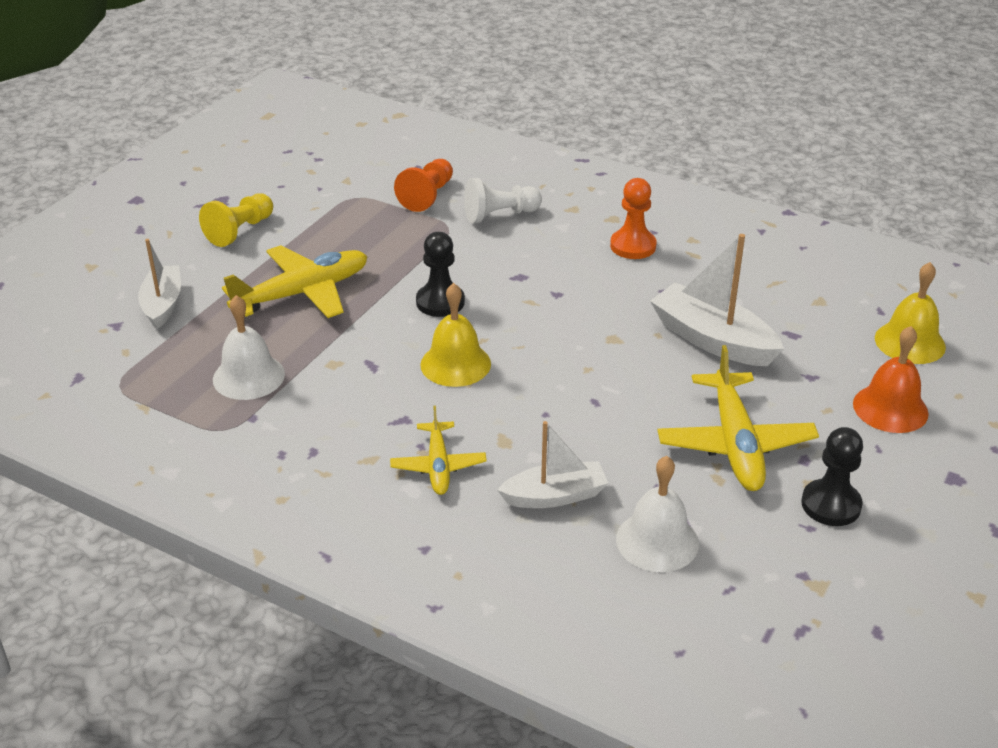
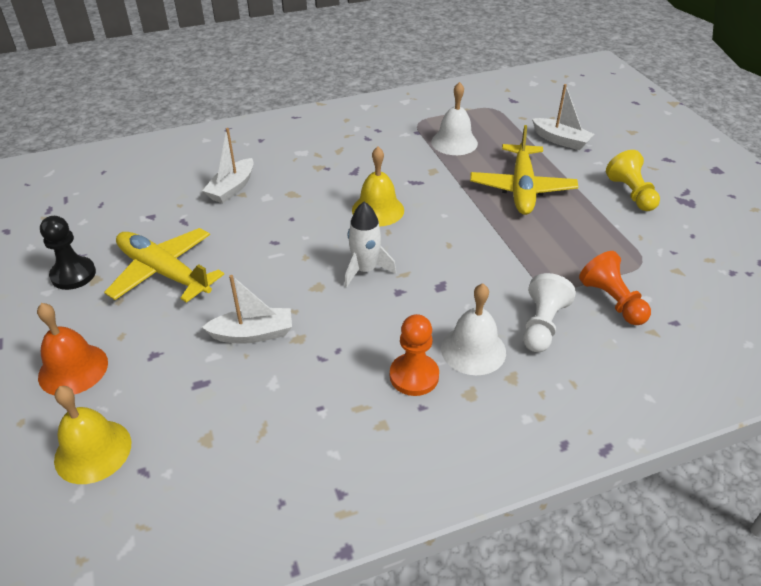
camera: 130 degrees right, 5 degrees up
yellow plane [390,406,487,495] -> none
black pawn [416,232,465,317] -> none
white bell [616,456,699,572] -> white bell moved to [441,283,506,375]
white boat [650,234,784,366] -> white boat [202,275,292,344], size x0.66
none -> white rocket [345,202,396,288]

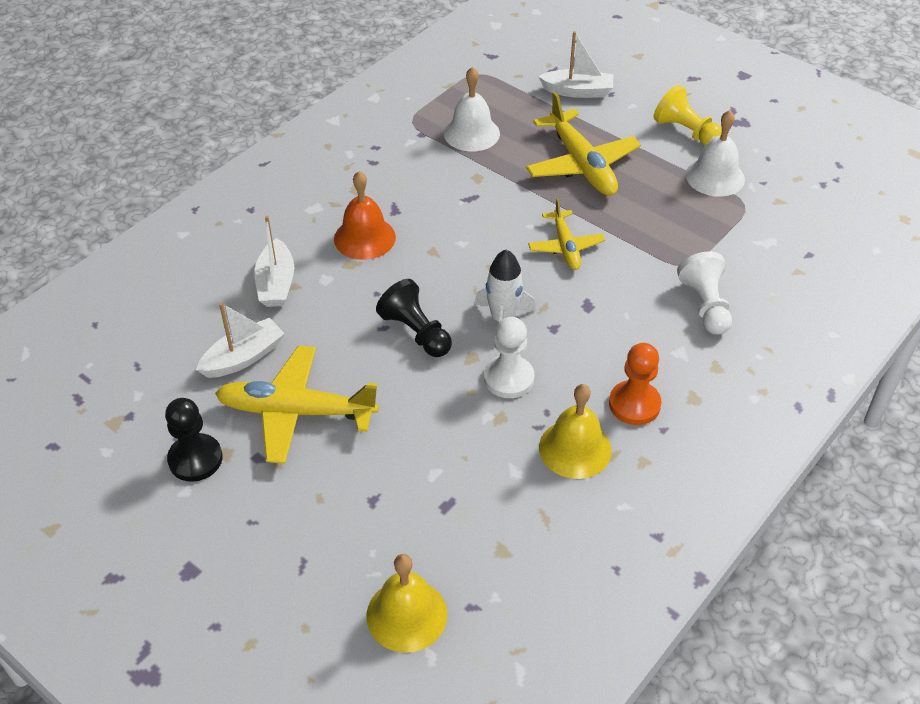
camera: 30 degrees left, 5 degrees up
orange bell [37,303,108,396] -> orange bell moved to [334,171,396,260]
white boat [202,275,292,344] -> white boat moved to [196,302,285,378]
yellow bell [352,147,404,226] -> yellow bell moved to [539,384,612,479]
white bell [441,283,506,375] -> white bell moved to [686,110,745,197]
orange pawn [579,251,651,325] -> none
none -> black pawn [376,279,452,357]
none -> white pawn [484,317,535,398]
none -> yellow plane [528,198,605,270]

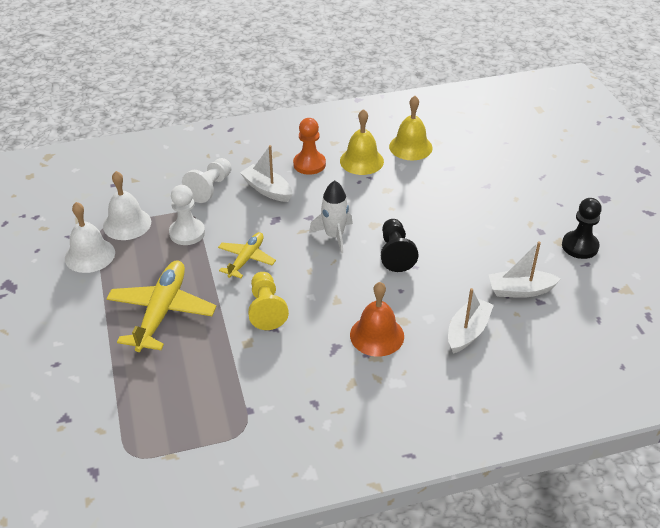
camera: 145 degrees left, 5 degrees down
yellow plane [215,346,379,464] -> none
yellow bell [366,554,447,653] -> yellow bell moved to [389,96,433,160]
white bell [444,67,500,152] -> white bell moved to [103,171,151,240]
white pawn [484,317,535,398] -> white pawn moved to [169,185,205,245]
white boat [538,31,613,98] -> white boat moved to [240,145,292,202]
yellow pawn [654,85,722,146] -> yellow pawn moved to [248,272,289,330]

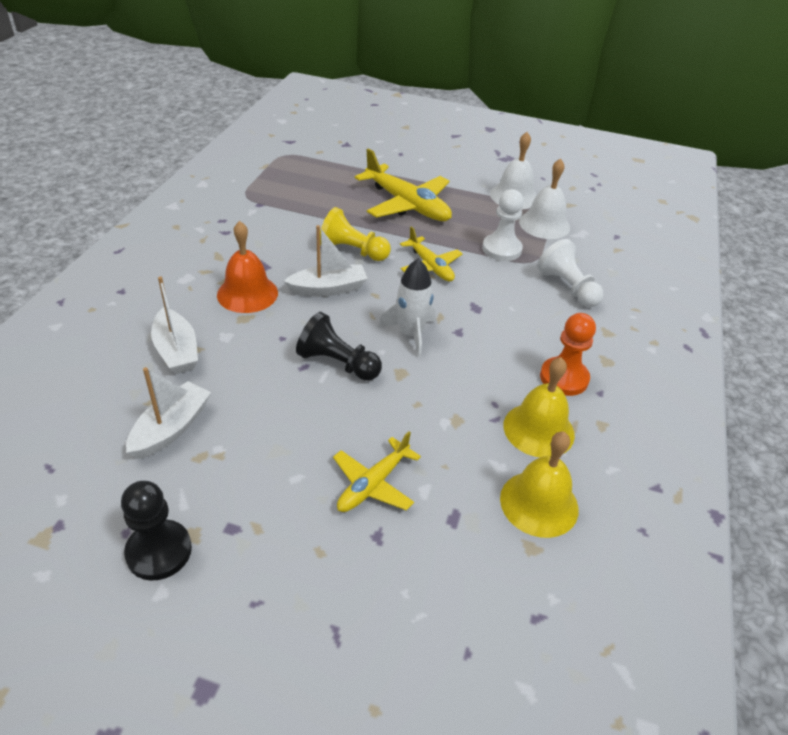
camera: 120 degrees right, 0 degrees up
white boat [240,145,292,202] -> white boat moved to [284,225,368,297]
none -> yellow plane [333,431,421,512]

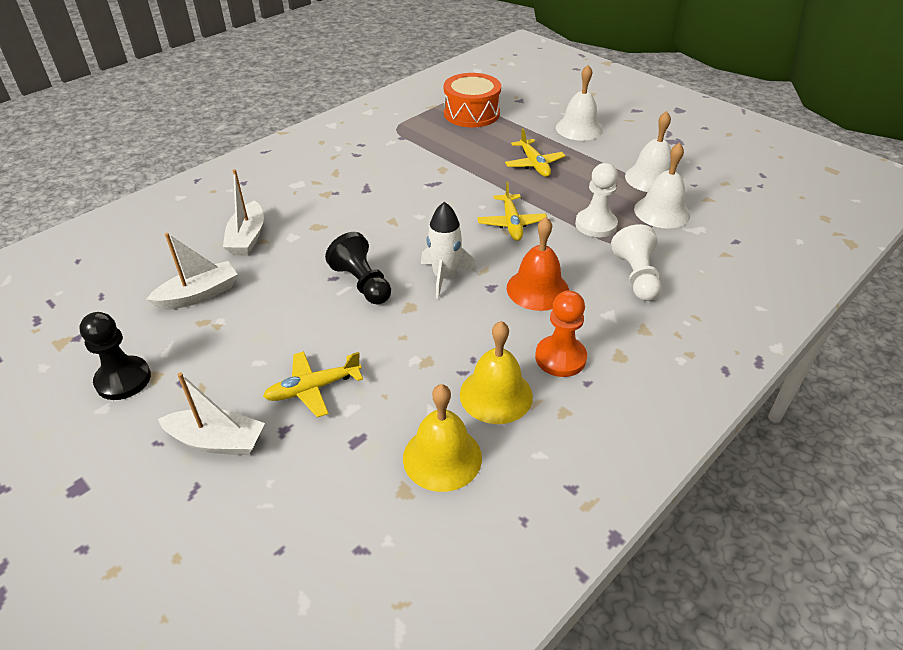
camera: 30 degrees right, 0 degrees up
orange bell [217,221,278,313] -> orange bell moved to [507,217,569,311]
white boat [284,225,368,297] -> white boat moved to [158,372,265,455]
yellow pawn [320,207,391,261] -> none
yellow plane [355,148,452,221] -> yellow plane [505,128,565,177], size x0.59
none -> orange drum [444,73,501,127]
none -> white bell [556,65,603,141]

